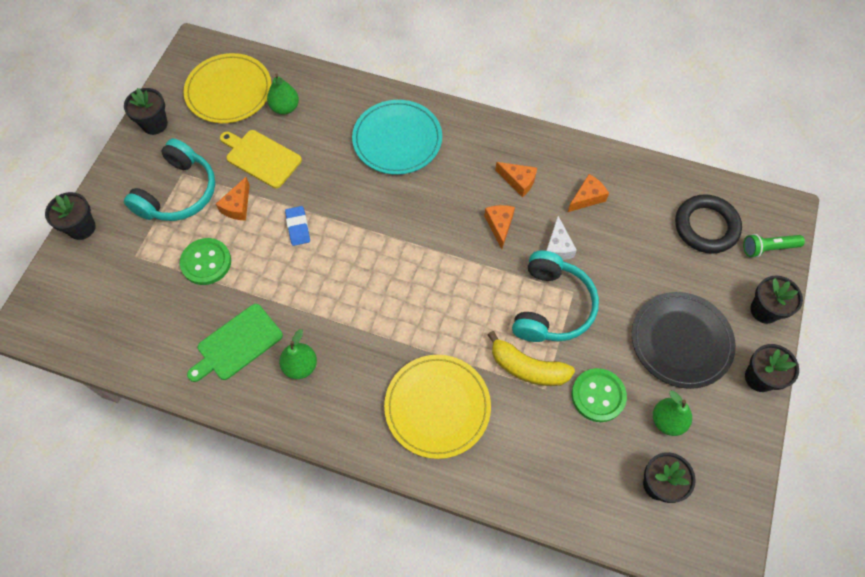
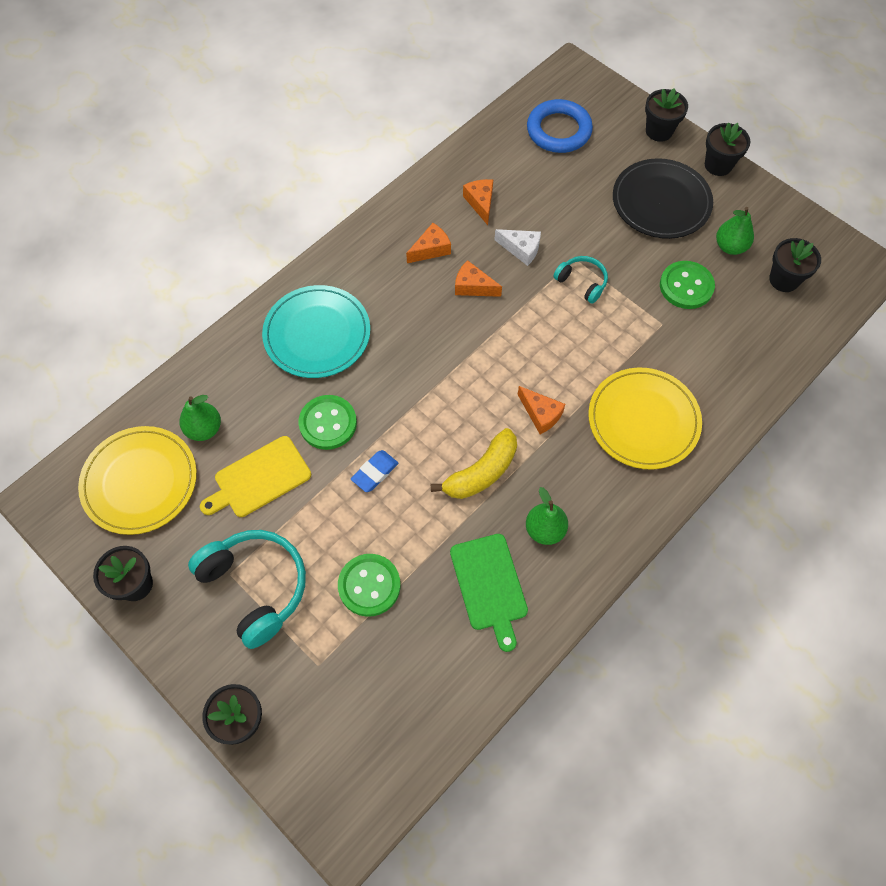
camera: 65 degrees left, 0 degrees up
orange cheese [216,177,250,220] -> orange cheese moved to [518,386,565,434]
blue eraser [285,206,310,246] -> blue eraser turned 60 degrees counterclockwise [351,450,398,492]
yellow banana [488,331,575,386] -> yellow banana moved to [431,428,517,499]
turquoise headphones [512,250,599,342] -> turquoise headphones [553,256,608,304], size x0.54
black ring [675,194,742,254] -> blue ring [527,99,593,153]
green flashlight [743,234,805,258] -> none
none -> green button [299,395,357,450]

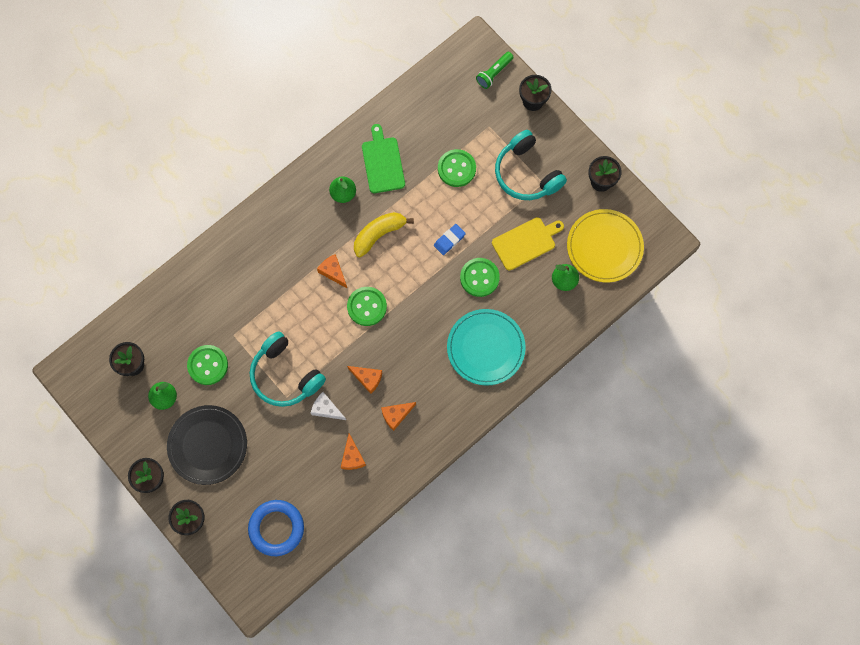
camera: 175 degrees left, 10 degrees up
turquoise headphones [553,256,608,304] -> turquoise headphones [250,331,326,407], size x1.87
yellow plate [588,368,702,470] -> none
none -> green button [347,287,387,326]
none -> green flashlight [476,52,513,89]

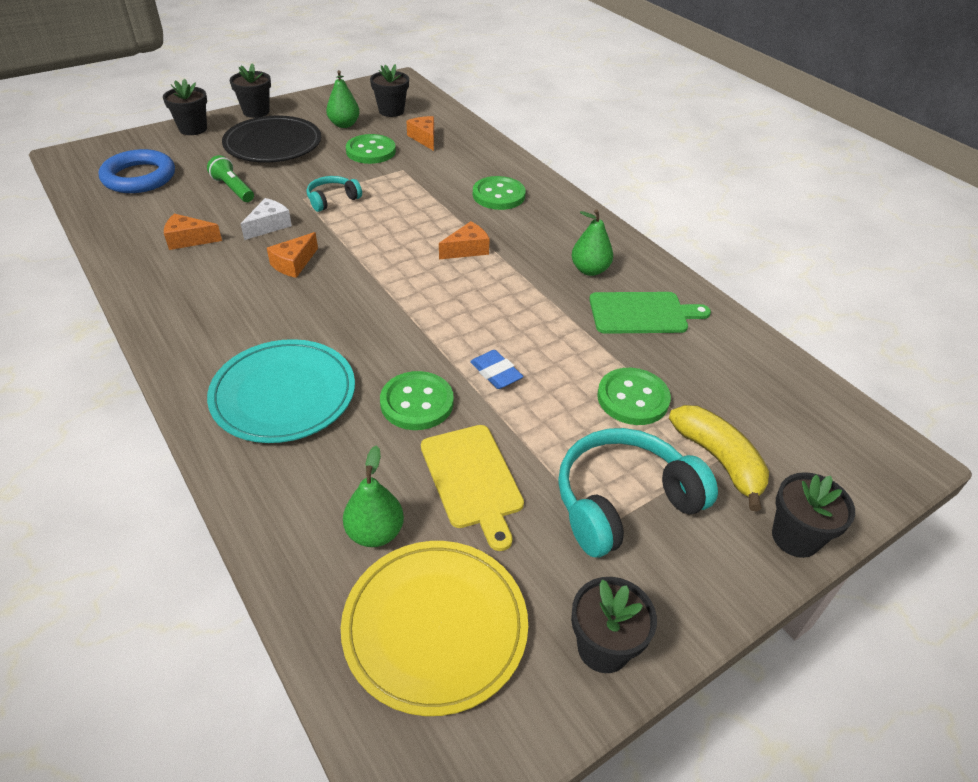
camera: 95 degrees right, 30 degrees down
turquoise headphones [250,331,326,407] -> turquoise headphones [307,176,362,212], size x0.54
green button [347,287,387,326] -> green button moved to [473,176,526,210]
yellow banana [354,212,414,257] -> yellow banana moved to [669,405,769,511]
orange cheese [381,402,416,431] -> orange cheese moved to [406,116,434,151]
green flashlight [476,52,513,89] -> green flashlight moved to [207,155,254,202]

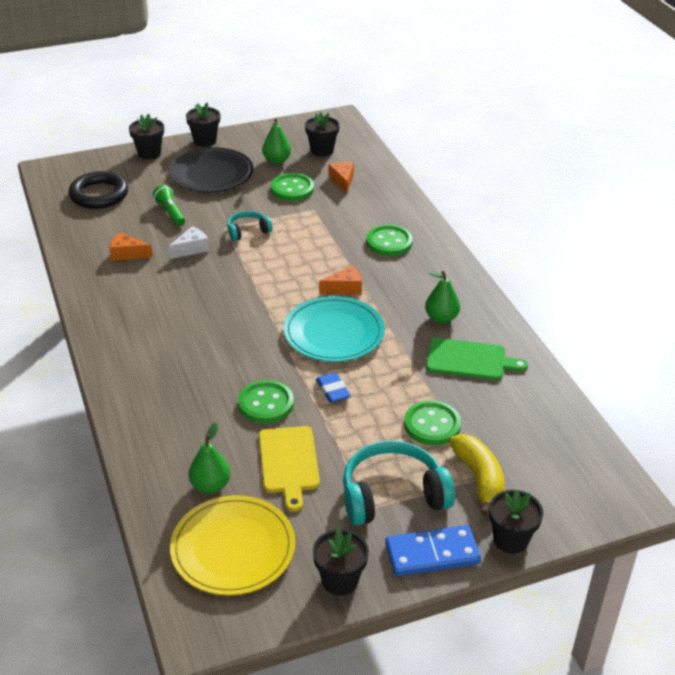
camera: 15 degrees right, 5 degrees down
blue ring [99,149,175,193] -> black ring [69,171,128,209]
turquoise plate [207,339,355,443] -> turquoise plate moved to [284,296,385,362]
orange cheese [267,232,318,278] -> none
none -> blue domino [385,525,481,576]

